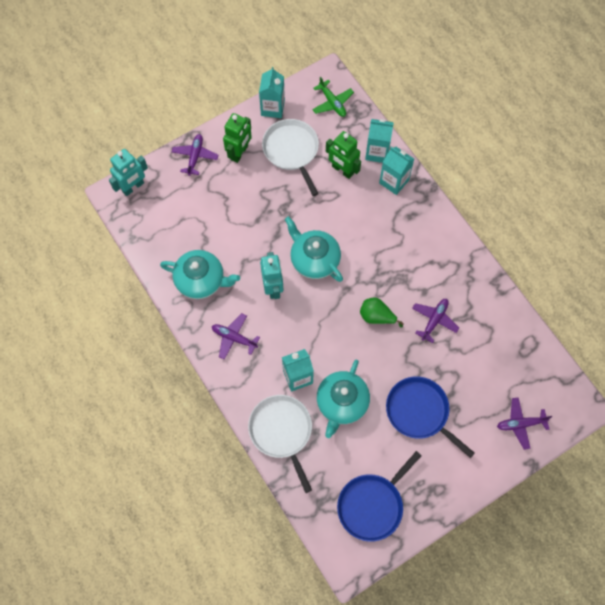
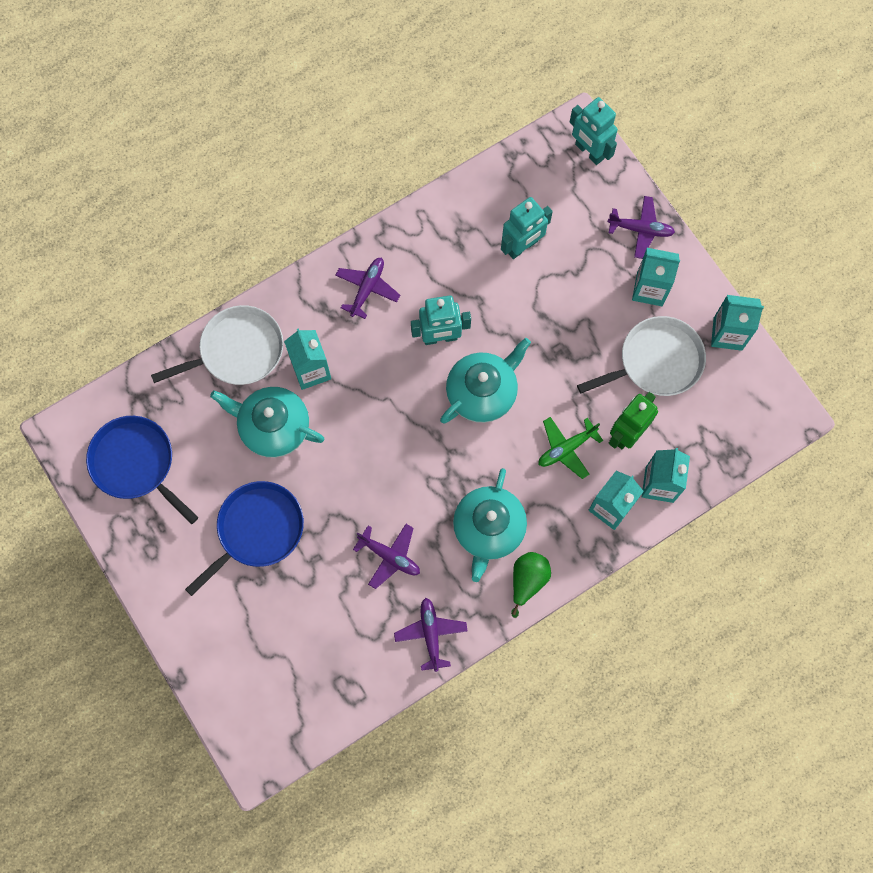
camera: 90 degrees right, 5 degrees up
turquoise teapot [160,250,240,299] -> turquoise teapot moved to [453,468,527,582]
green robot [223,113,252,163] -> turquoise carton [632,248,680,306]
green plane [312,76,354,117] -> green plane moved to [538,417,603,479]
green pear [360,298,404,328] -> green pear moved to [511,552,551,618]
purple plane [497,397,552,450] -> purple plane moved to [394,598,468,672]
none -> turquoise robot [501,197,553,259]

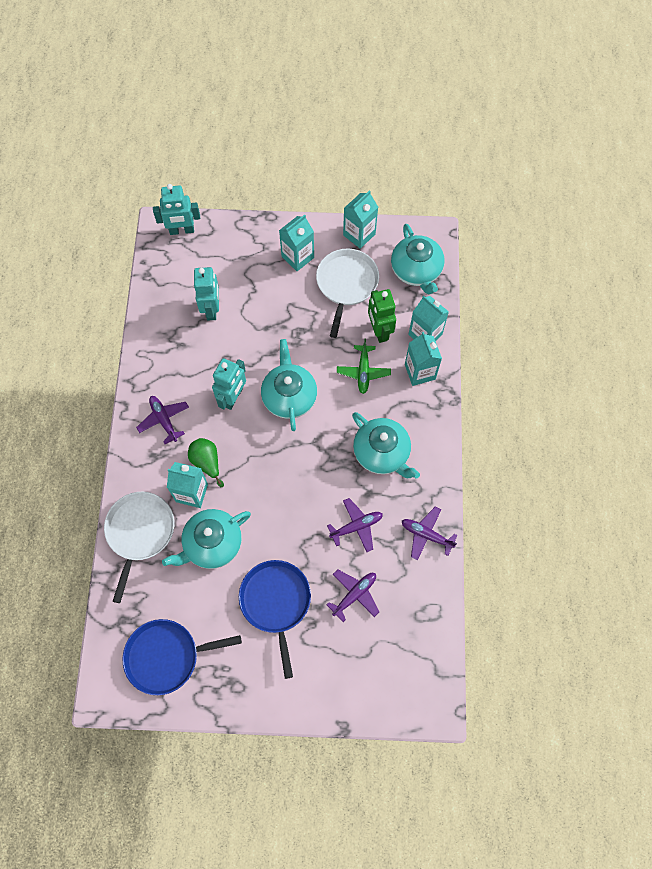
camera: 55 degrees left, 5 degrees down
green pear [511,552,551,618] -> green pear moved to [188,438,224,487]
purple plane [608,196,675,259] -> purple plane moved to [327,569,379,622]
none -> turquoise teapot [391,224,444,294]

